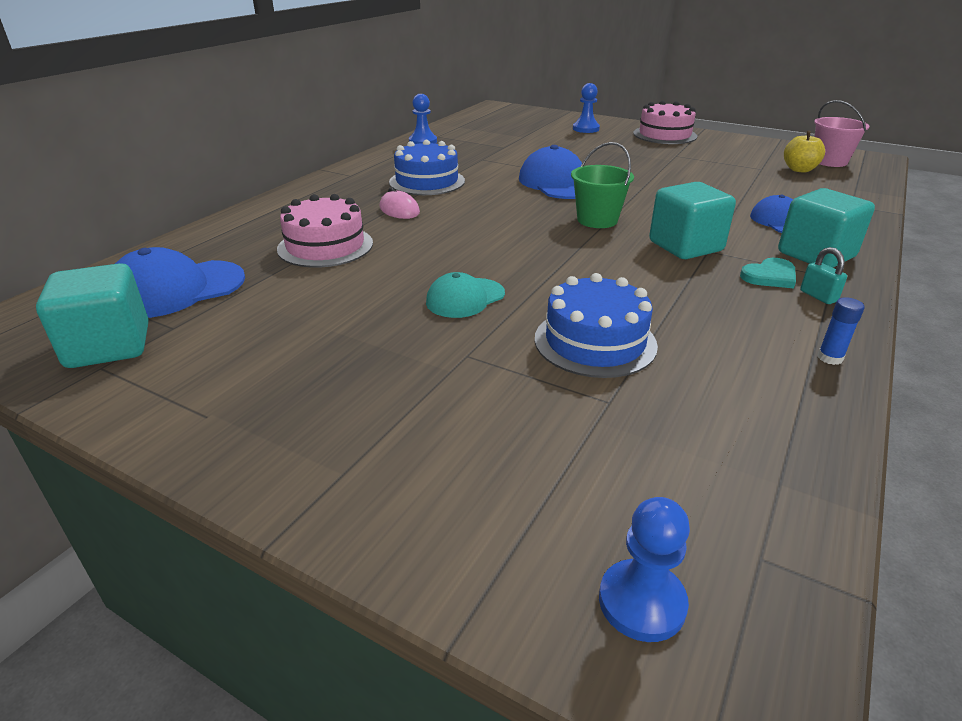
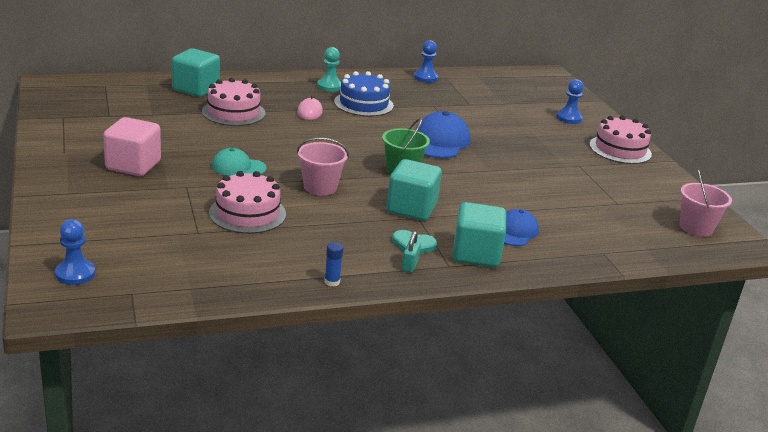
camera: 40 degrees right, 5 degrees down
turquoise cube [36,263,149,368] -> turquoise cube moved to [172,48,220,97]
blue cap [115,247,245,318] -> none
blue cake [535,273,658,378] -> pink cake [209,171,286,234]
yellow apple [784,131,825,173] -> none
none -> pink cube [103,117,161,176]
none -> pink bucket [297,138,349,196]
none -> turquoise pawn [317,47,341,92]

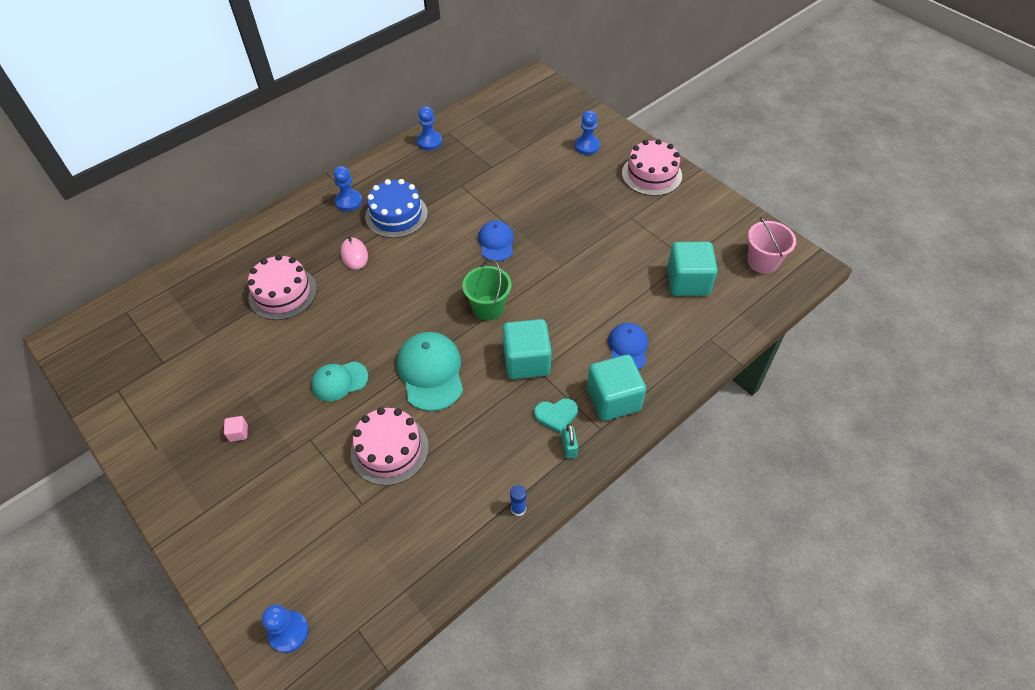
camera: 20 degrees left, 25 degrees up
pink cube [103,117,161,176] -> pink cube [224,416,248,442], size x0.40
turquoise cube [172,48,220,97] -> turquoise cube moved to [667,242,718,296]
pink bucket [297,138,349,196] -> turquoise cap [397,332,463,411]
turquoise pawn [317,47,341,92] -> blue pawn [333,166,362,211]
blue cap [416,111,470,158] -> blue cap [478,220,514,261], size x0.63

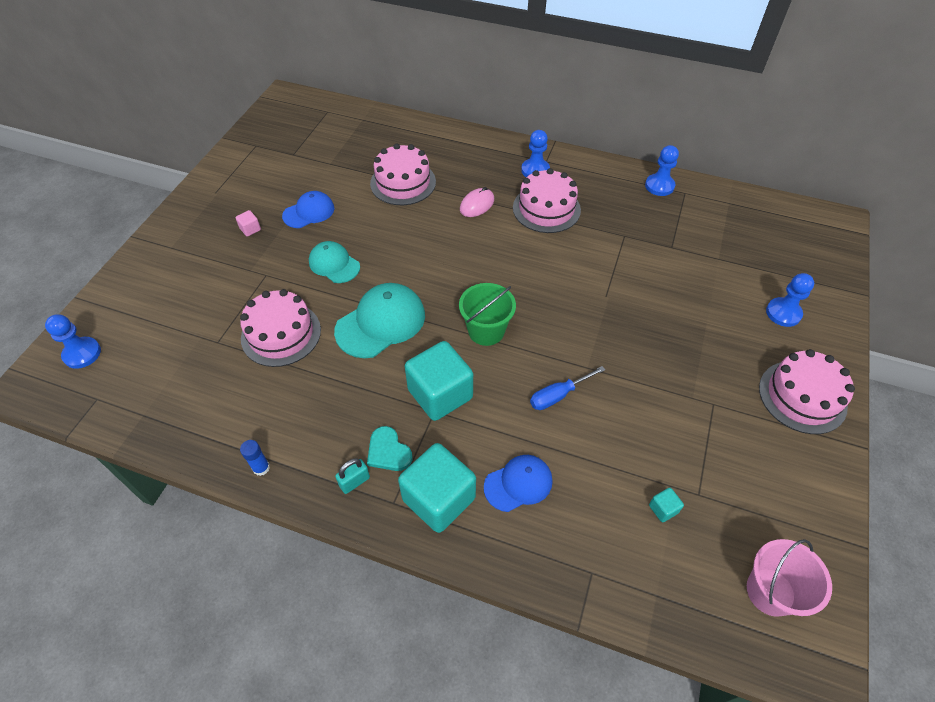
camera: 60 degrees right, 0 degrees up
blue cake [365,179,428,238] -> pink cake [513,168,581,233]
blue cap [478,220,514,261] -> blue cap moved to [282,191,334,228]
turquoise cube [667,242,718,296] -> turquoise cube [649,488,684,522], size x0.40
none -> blue screwdriver [530,366,605,410]

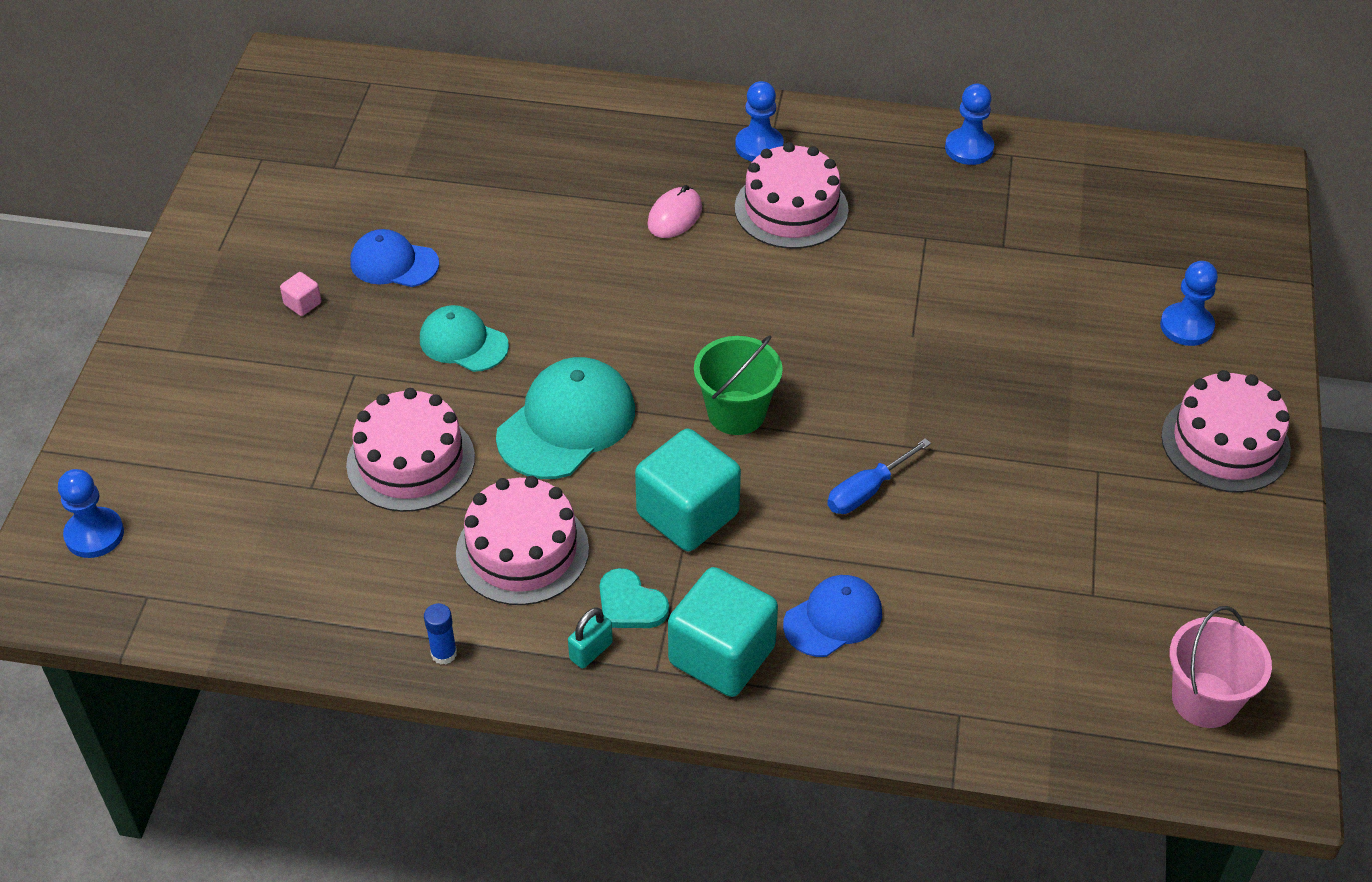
camera: 10 degrees left, 5 degrees down
blue cap [282,191,334,228] -> blue cap turned 120 degrees counterclockwise [351,229,439,287]
pink cake [370,144,436,205] -> pink cake moved to [456,476,589,605]
turquoise cube [649,488,684,522] -> none

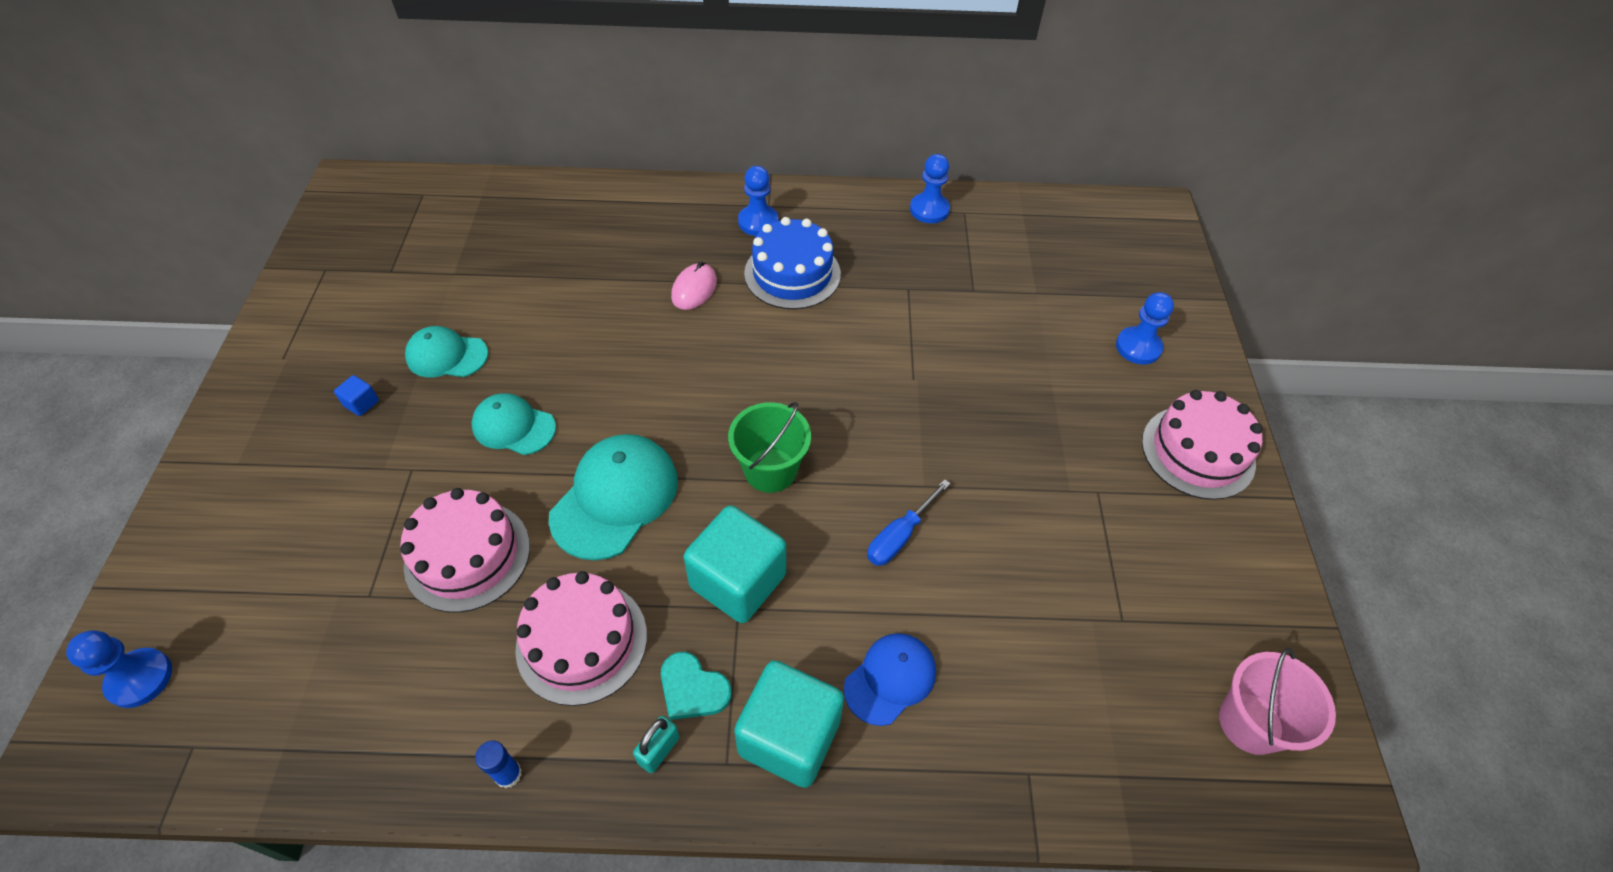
camera: 10 degrees left, 5 degrees up
pink cube [280,272,321,316] -> blue cube [334,375,379,416]
blue cap [351,229,439,287] -> turquoise cap [405,326,488,377]
pink cake [735,142,849,249] -> blue cake [744,217,841,309]

